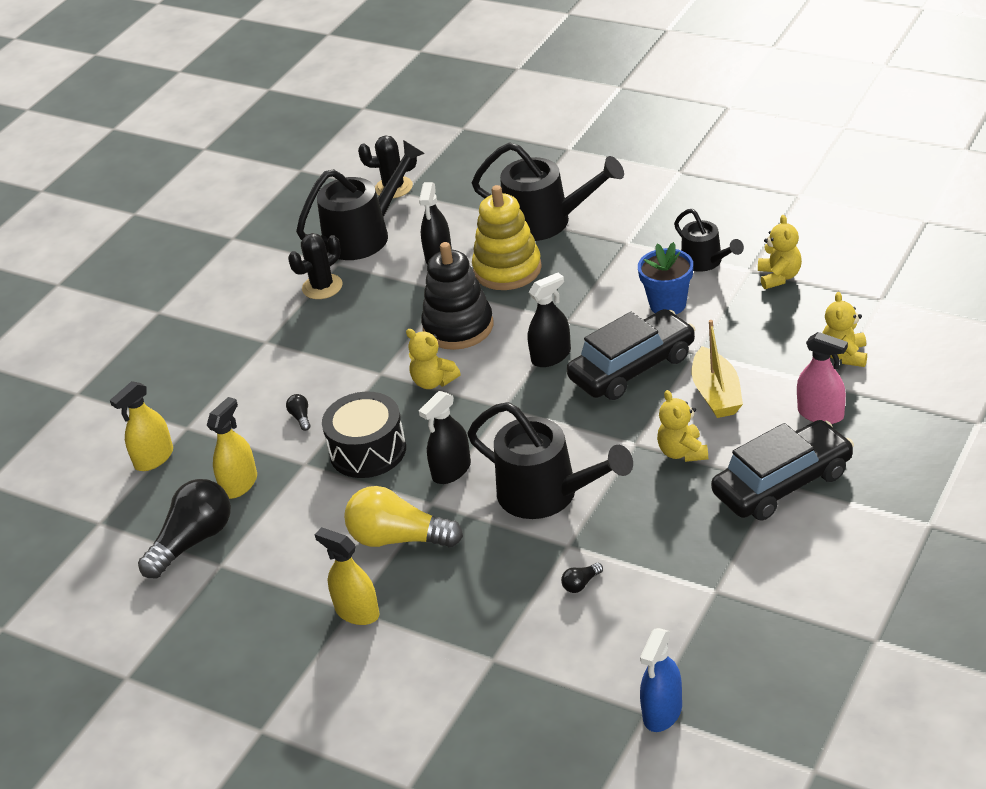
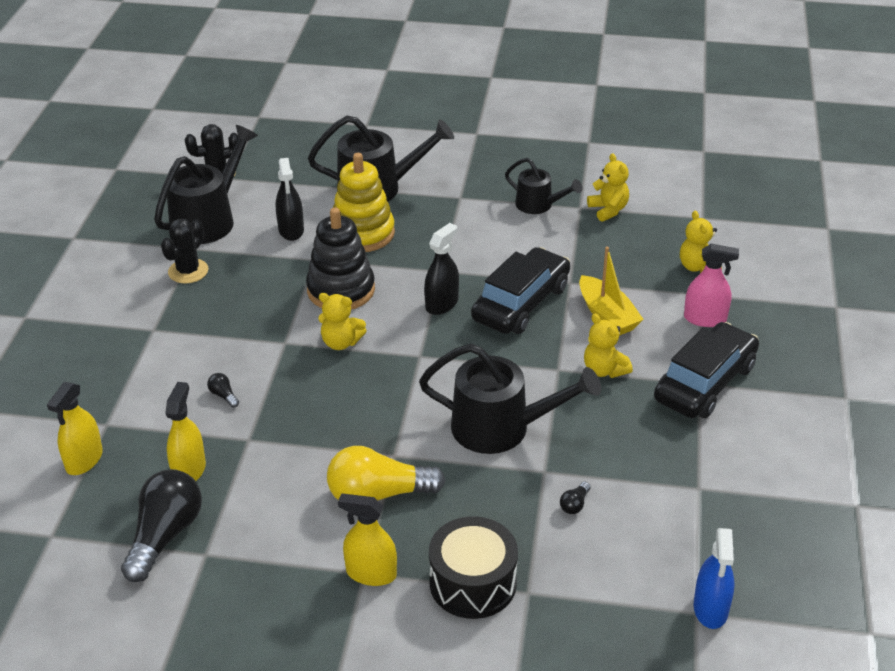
camera: 25 degrees left, 0 degrees up
black drum [322,392,406,478] -> black drum moved to [429,516,518,619]
black spray bottle [419,391,471,484] -> none
blue flower pot [638,242,693,314] -> none

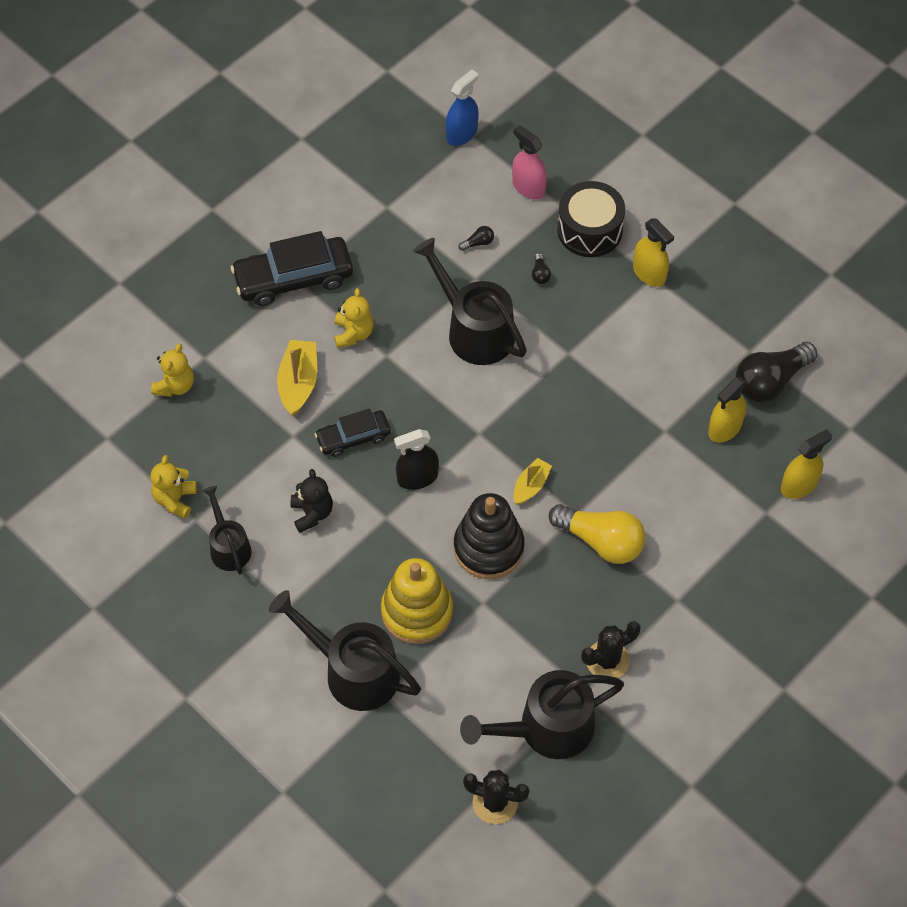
camera: 145 degrees left, 20 degrees up
black light bulb [207,373,239,408] -> black light bulb moved to [532,253,551,284]
black spray bottle [276,158,304,241] -> none
yellow teddy bear [318,293,367,350] -> yellow boat [513,458,552,505]
yellow light bulb [327,446,446,500] -> yellow light bulb moved to [549,504,645,564]
black car [471,247,570,334] -> black car [315,409,391,457], size x0.60
pink spray bottle [684,243,739,327] -> pink spray bottle moved to [512,125,547,200]
none -> black teddy bear [291,469,333,533]

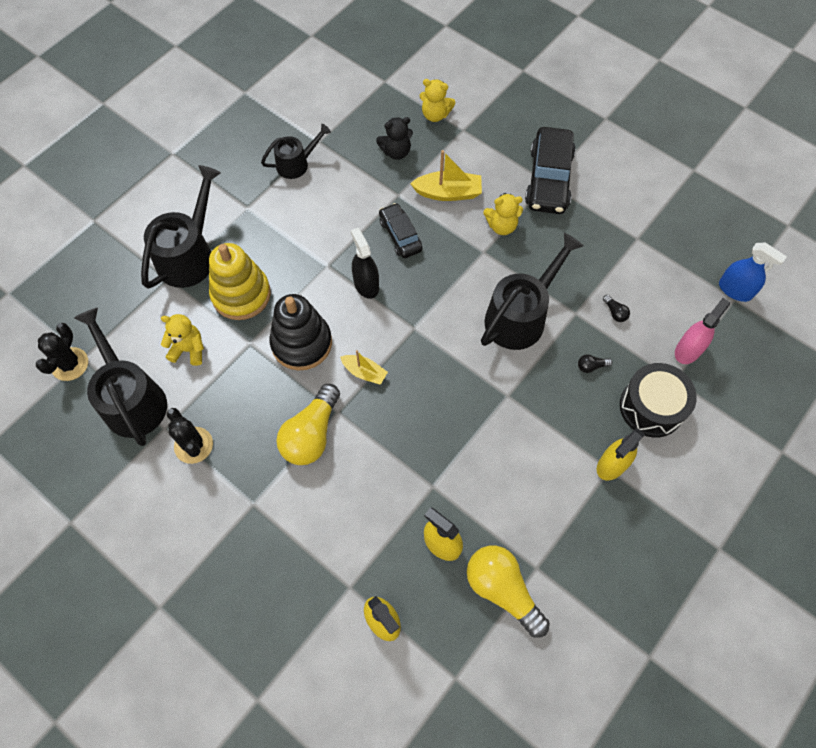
camera: 85 degrees right, 5 degrees up
yellow teddy bear [150,455,197,519] -> yellow teddy bear moved to [161,314,204,366]
black car [231,231,353,306] -> black car turned 150 degrees counterclockwise [525,127,576,214]
black teddy bear [291,469,333,533] -> black teddy bear moved to [376,117,413,160]
black light bulb [735,342,818,403] -> yellow light bulb [467,545,550,638]

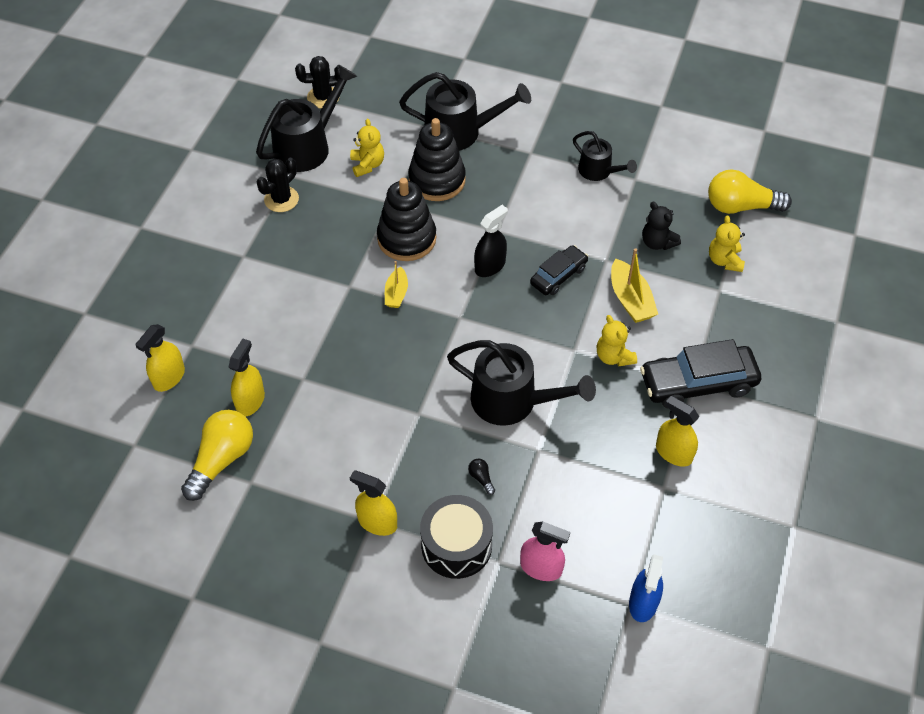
camera: 70 degrees right, 10 degrees down
yellow stacking toy [209,243,271,320] -> black stacking toy [408,118,466,201]
yellow light bulb [276,384,340,465] -> yellow light bulb moved to [708,169,792,214]
black light bulb [603,295,630,322] -> none
none -> yellow spray bottle [656,396,699,467]

